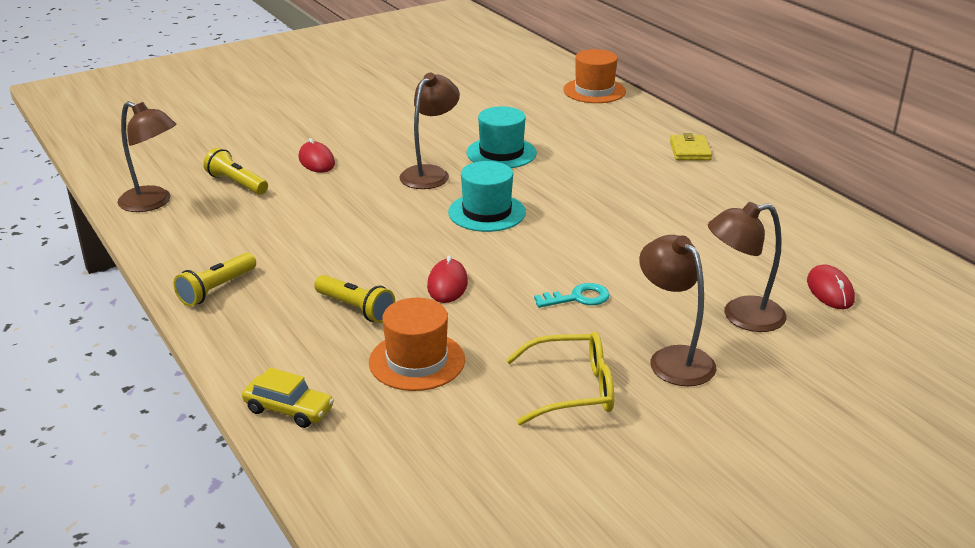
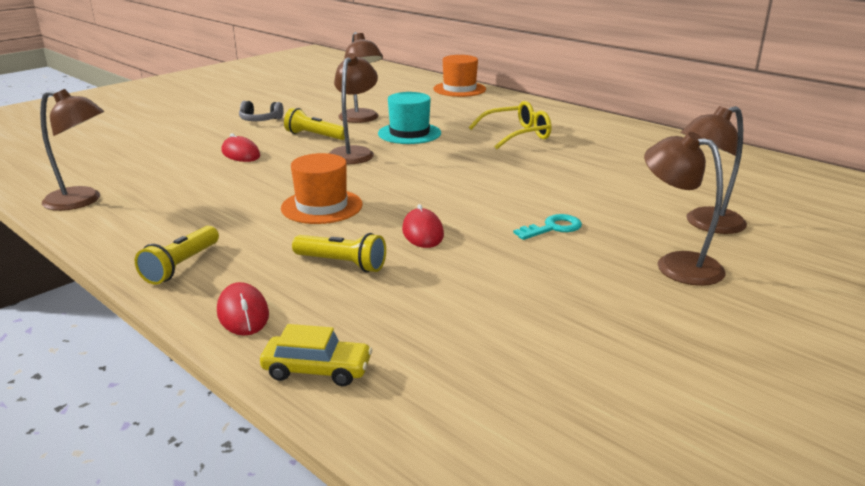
camera: 15 degrees left, 5 degrees down
yellow flashlight [203,148,268,195] -> yellow flashlight moved to [284,108,345,140]
orange hat [369,298,465,391] -> orange hat moved to [281,153,363,224]
turquoise hat [448,161,526,232] -> none
yellow glasses [506,332,614,425] -> yellow glasses moved to [469,101,552,149]
yellow wallet [670,133,712,161] -> none
red mouse [807,264,855,309] -> red mouse moved to [217,282,269,336]
none -> grey headphones [239,101,284,121]
none -> brown lamp [338,32,383,123]

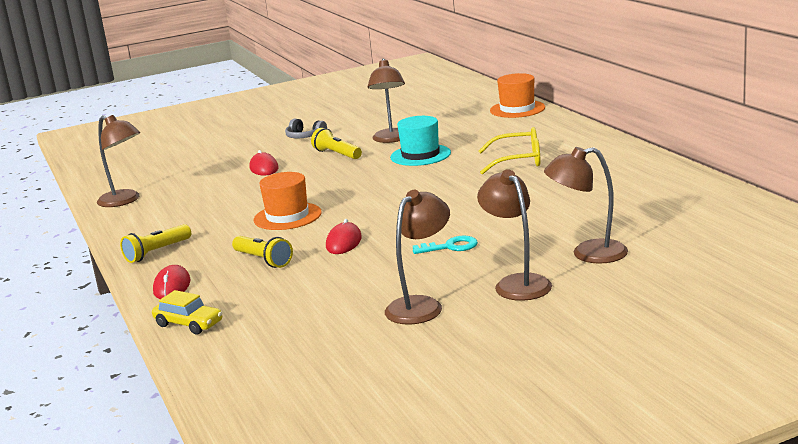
camera: 25 degrees right, 5 degrees down
brown lamp [329,53,378,164] -> brown lamp moved to [385,190,450,325]

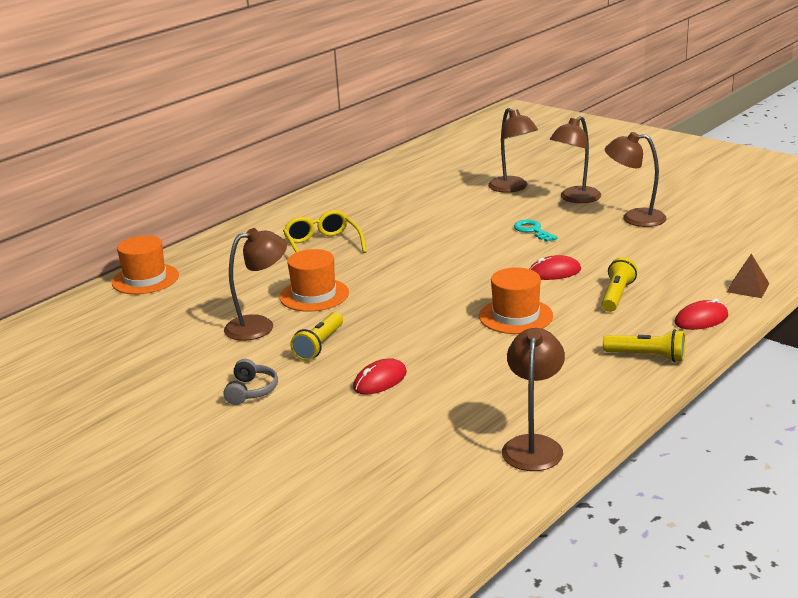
camera: 115 degrees left, 5 degrees up
yellow car [152,290,223,334] -> brown pyramid [727,254,770,298]
turquoise hat [390,116,451,166] -> orange hat [280,249,349,311]

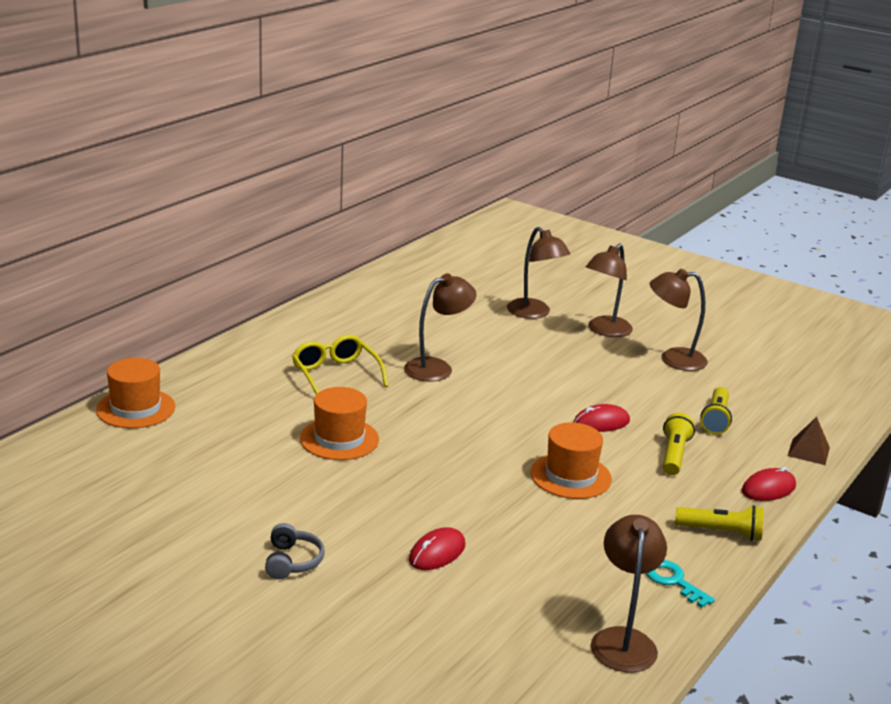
camera: 10 degrees left, 0 degrees up
brown lamp [224,228,287,341] -> brown lamp moved to [404,273,476,382]
yellow flashlight [290,312,343,361] -> yellow flashlight moved to [700,387,732,434]
turquoise key [514,220,558,242] -> turquoise key moved to [646,560,715,608]

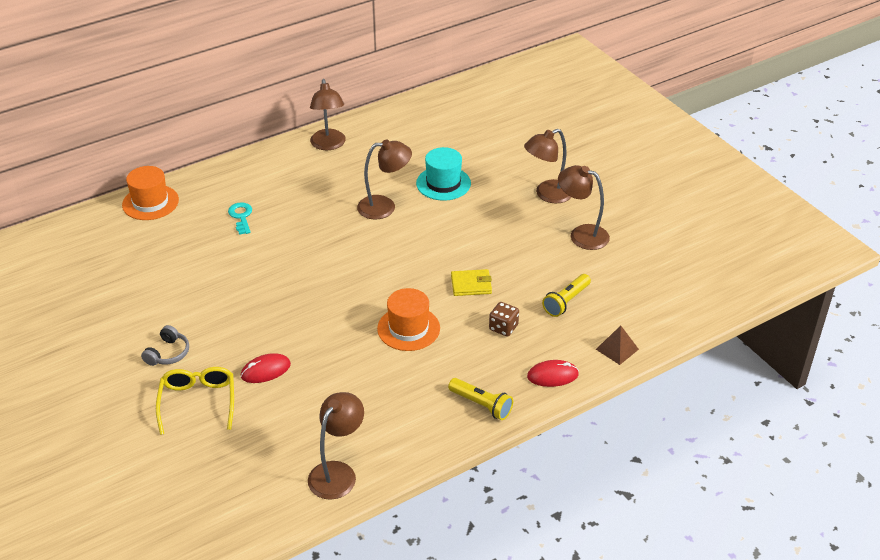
camera: 25 degrees right, 15 degrees up
yellow glasses [292,335,388,394] -> yellow glasses moved to [156,367,234,435]
orange hat [300,387,379,460] -> none
brown lamp [507,227,570,319] -> brown lamp moved to [310,79,346,150]
red mouse [574,404,630,432] -> yellow wallet [451,269,492,296]
turquoise key [646,560,715,608] -> turquoise key moved to [228,202,252,235]
yellow flashlight [663,413,695,475] -> brown dice [489,302,519,337]
none -> turquoise hat [416,147,471,201]

